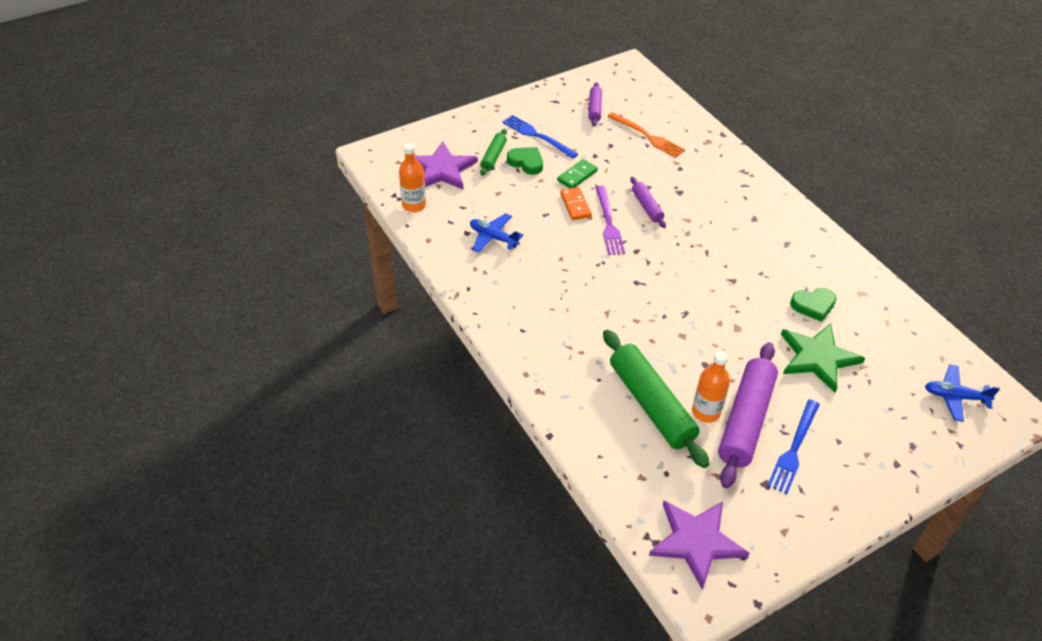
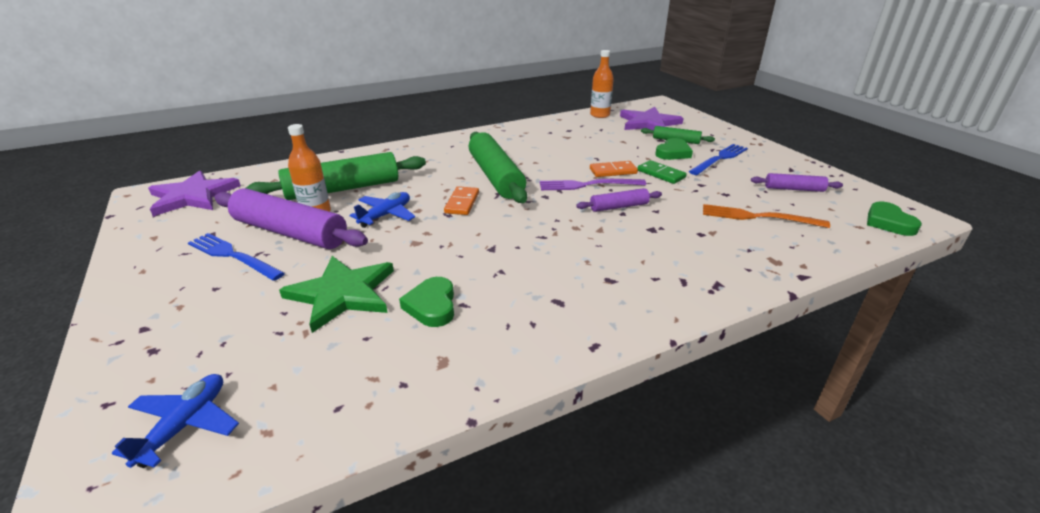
camera: 95 degrees right, 15 degrees down
blue plane [470,213,523,253] -> blue plane moved to [349,192,415,228]
orange fork [607,112,685,158] -> orange fork turned 60 degrees clockwise [703,204,830,228]
none -> orange domino [444,186,479,215]
none -> green rolling pin [469,132,527,203]
none -> green heart [867,202,922,236]

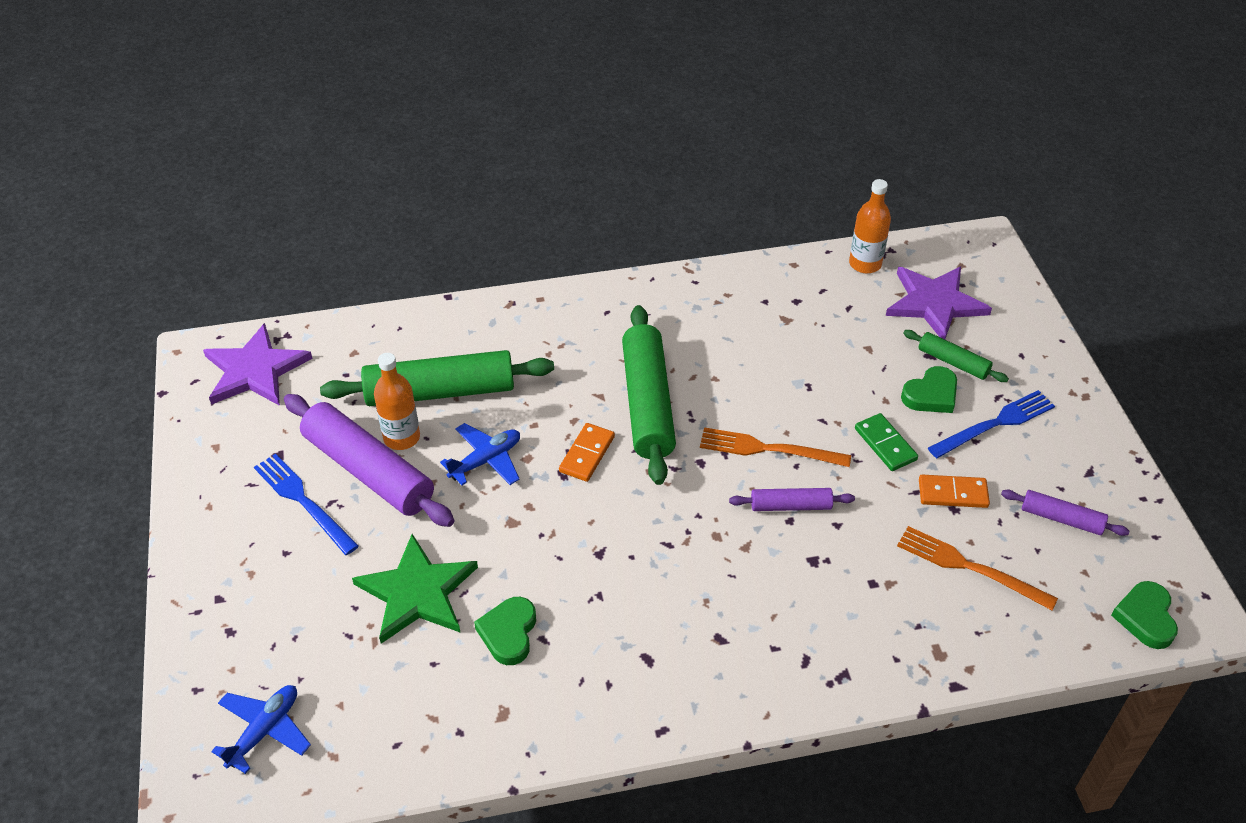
camera: 15 degrees right, 15 degrees up
purple fork [540,179,646,190] -> orange fork [700,427,851,467]
orange domino [590,161,638,177] -> orange domino moved to [919,475,990,508]

